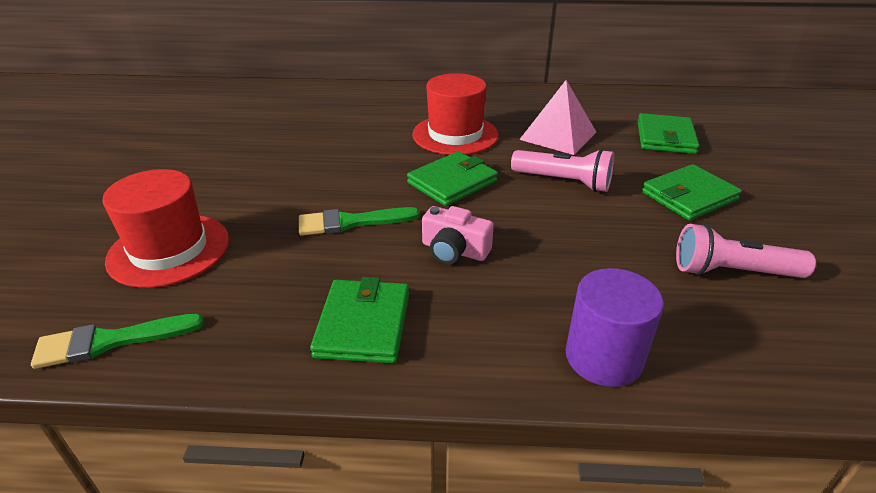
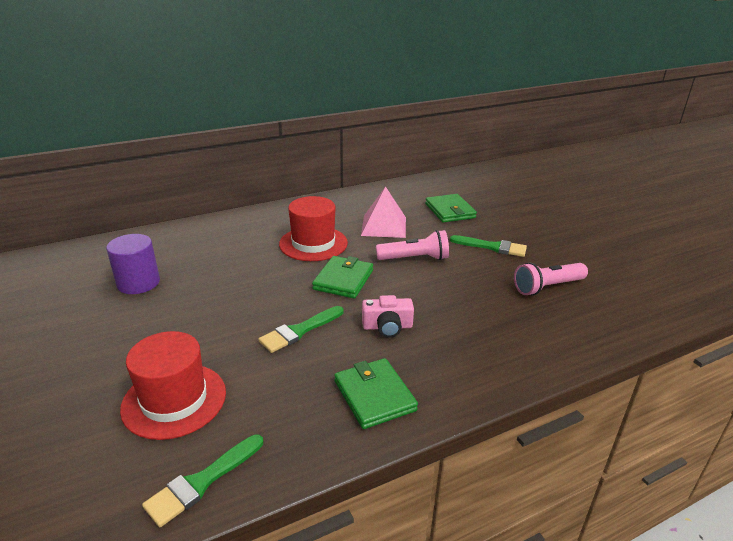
camera: 30 degrees left, 5 degrees down
purple cylinder [565,268,664,387] -> purple cylinder moved to [106,234,160,294]
green wallet [642,164,742,220] -> green brush [450,235,527,257]

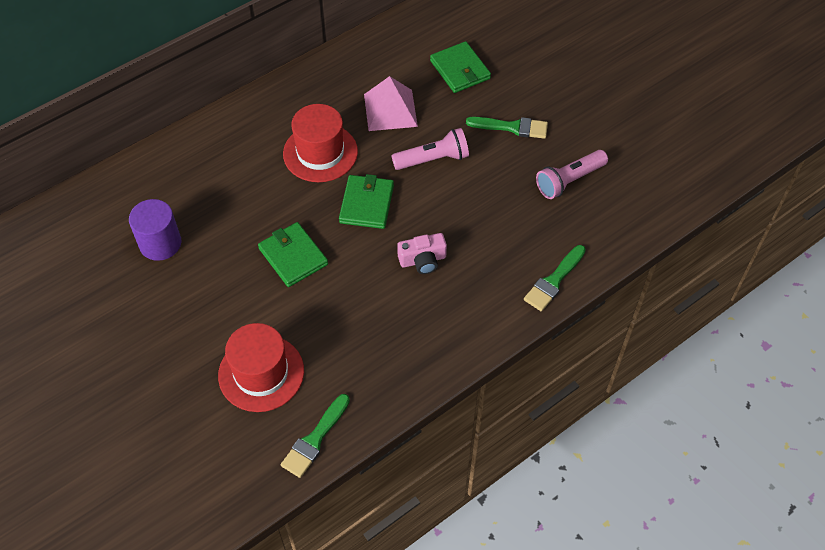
camera: 10 degrees left, 25 degrees up
green brush [258,306,343,353] -> green brush moved to [524,245,586,311]
green wallet [334,358,418,429] -> green wallet moved to [258,222,328,287]

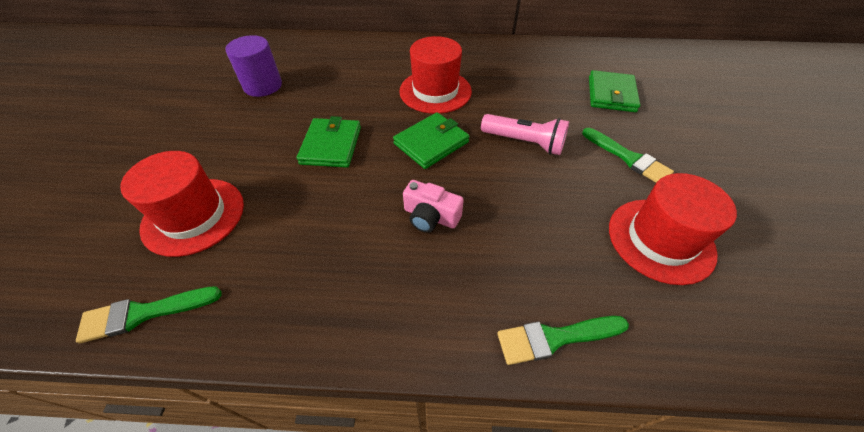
camera: 40 degrees right, 5 degrees down
pink pyramid [364,76,418,131] -> none
pink flashlight [536,150,608,199] -> red hat [609,173,737,285]

